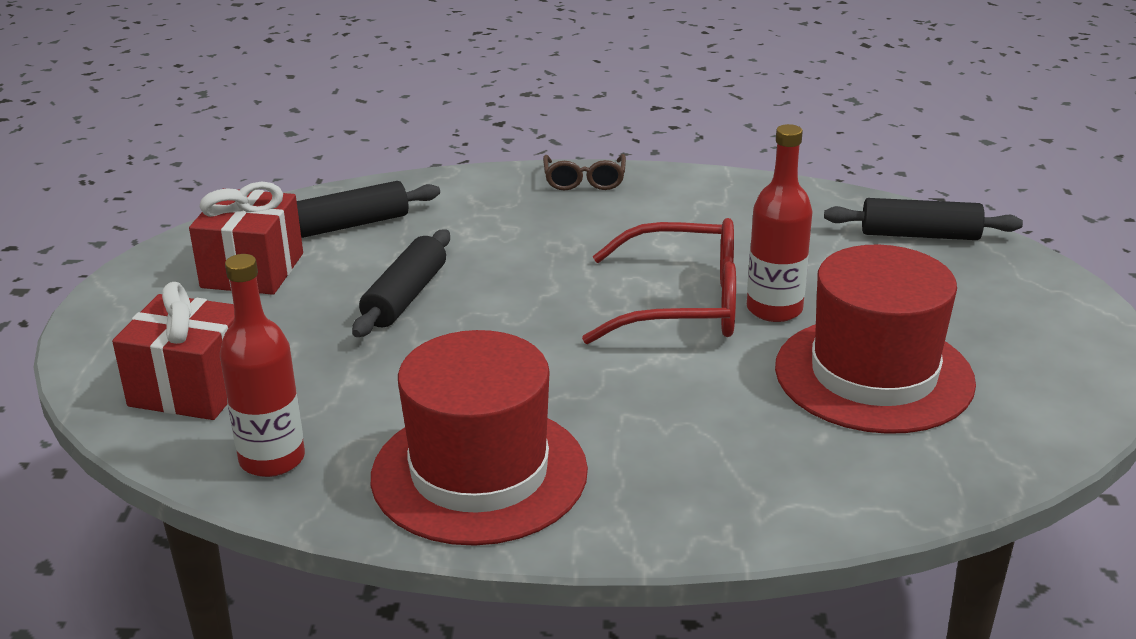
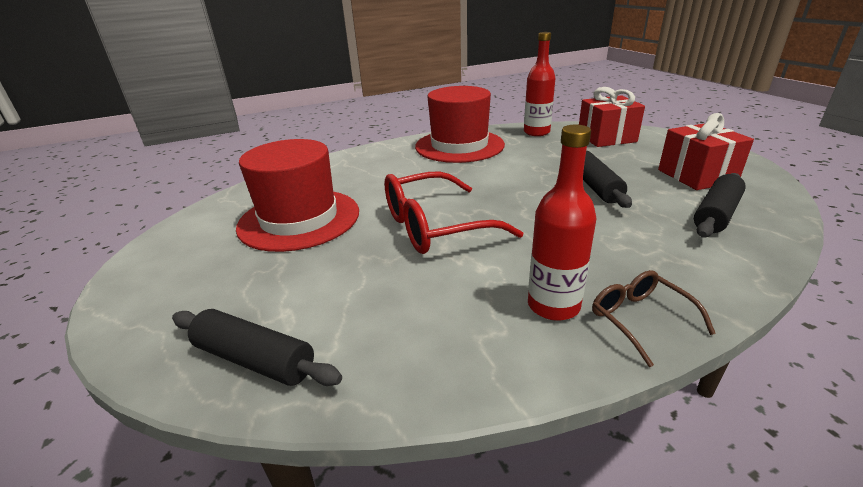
camera: 155 degrees right, 0 degrees up
red bottle [747,124,813,322] -> red bottle moved to [528,125,596,321]
black rolling pin [824,198,1023,240] -> black rolling pin turned 45 degrees clockwise [172,309,342,386]

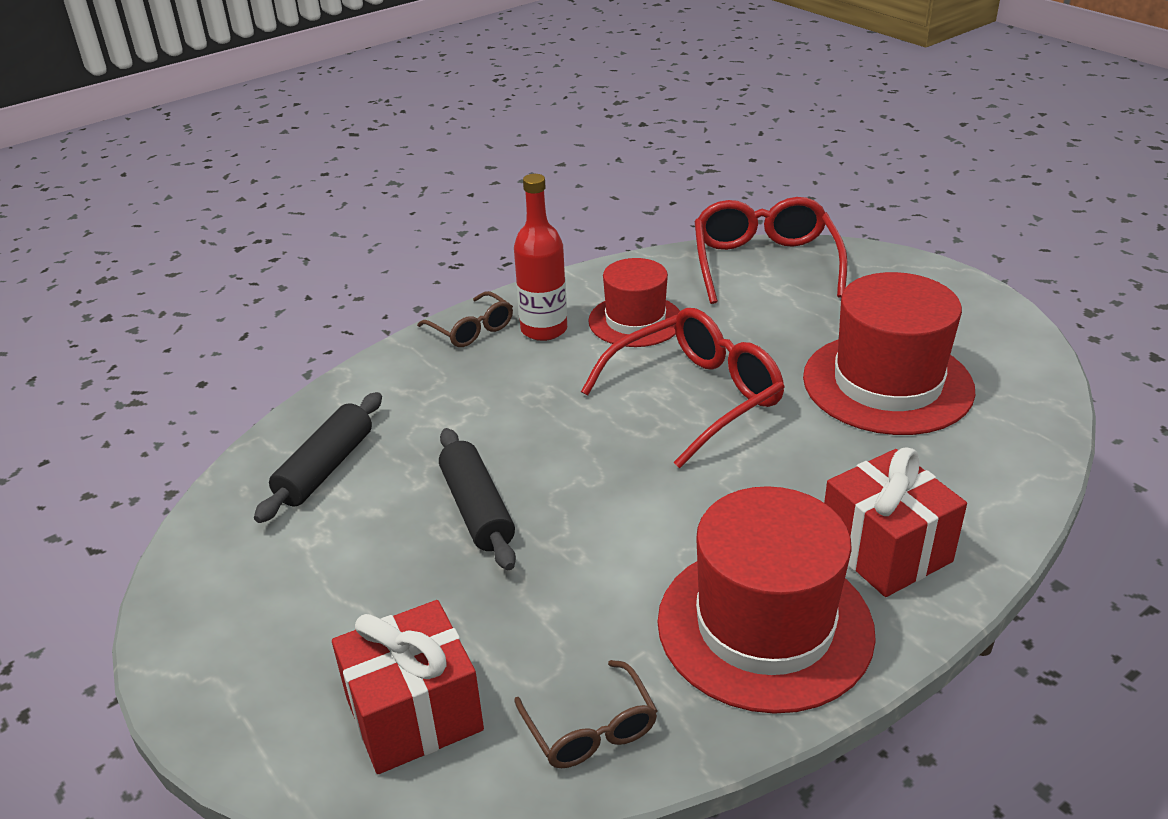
camera: 165 degrees right, 5 degrees up
black rolling pin [172,309,342,386] -> red glasses [695,197,848,304]
red bottle [524,32,556,136] -> brown glasses [514,660,657,768]
red gift [658,113,754,190] -> red gift moved to [824,447,967,597]
none -> red hat [588,258,680,347]

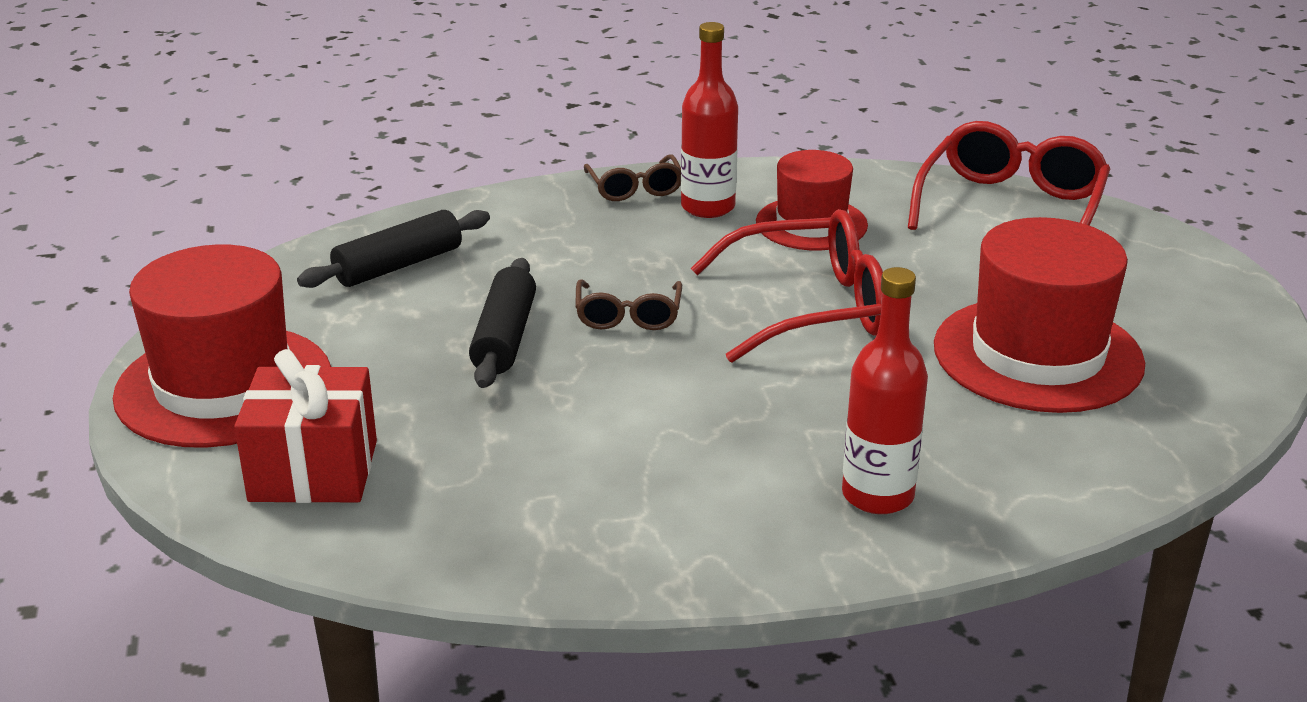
camera: 25 degrees right, 5 degrees down
brown glasses [514,660,657,768] -> brown glasses moved to [575,279,682,330]
red hat [658,486,876,714] -> red hat moved to [113,244,331,448]
red gift [824,447,967,597] -> red bottle [842,267,928,514]

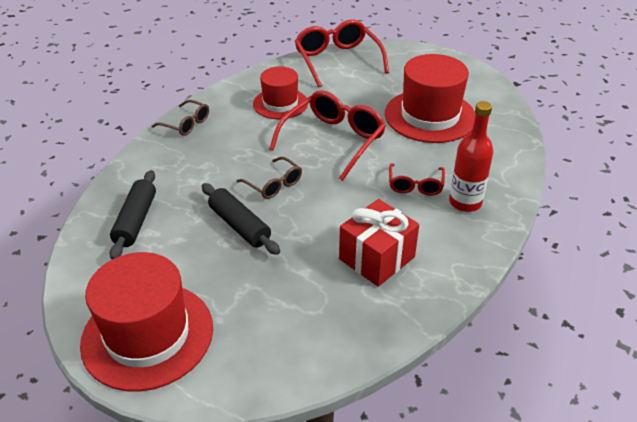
camera: 45 degrees left, 10 degrees up
red gift [234,349,377,503] -> red gift moved to [339,199,419,287]
red bottle [681,22,738,218] -> none
none -> red glasses [389,163,445,196]

